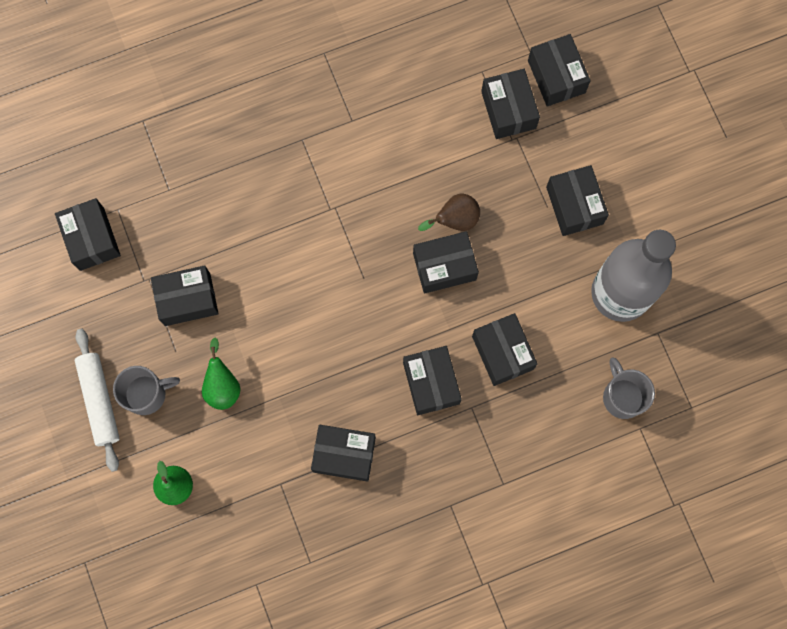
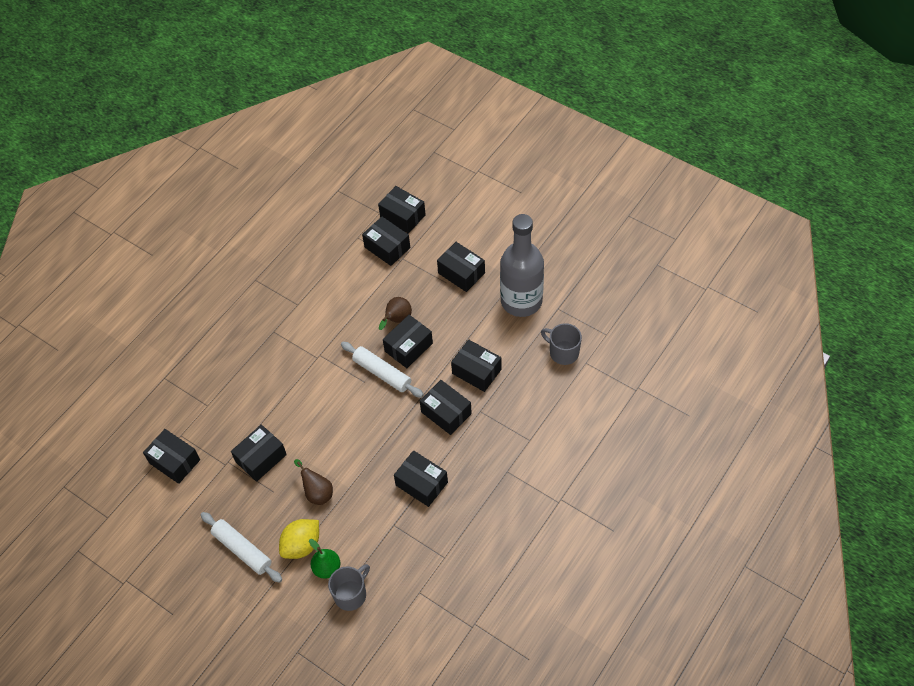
camera: 30 degrees left, 20 degrees down
grey mug [113,366,180,415] -> grey mug moved to [328,564,370,611]
green pear [202,338,241,410] -> brown pear [294,459,333,505]
black box [311,425,376,482] -> black box turned 60 degrees clockwise [394,450,448,507]
none -> yellow lemon [279,519,319,559]
none -> white rolling pin [341,342,424,398]

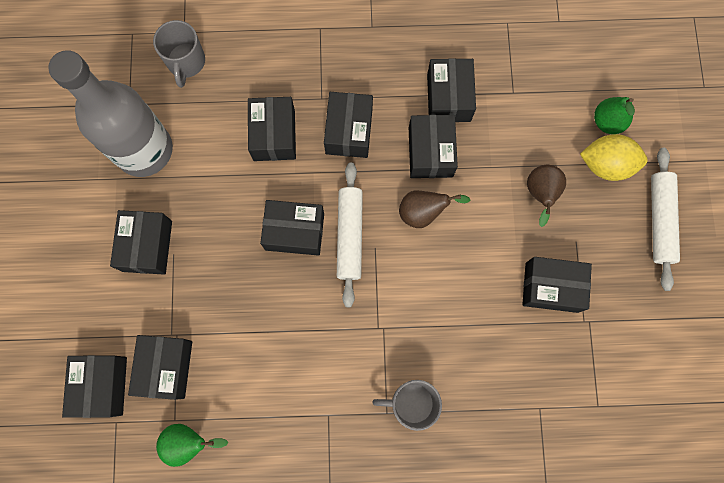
camera: 130 degrees left, 20 degrees up
black box [143,429,200,484] -> black box moved to [409,115,458,178]
grey mug [328,564,370,611] -> grey mug moved to [372,380,442,431]
brown pear [379,297,412,330] -> brown pear moved to [399,191,471,228]
none -> green pear [156,424,228,467]

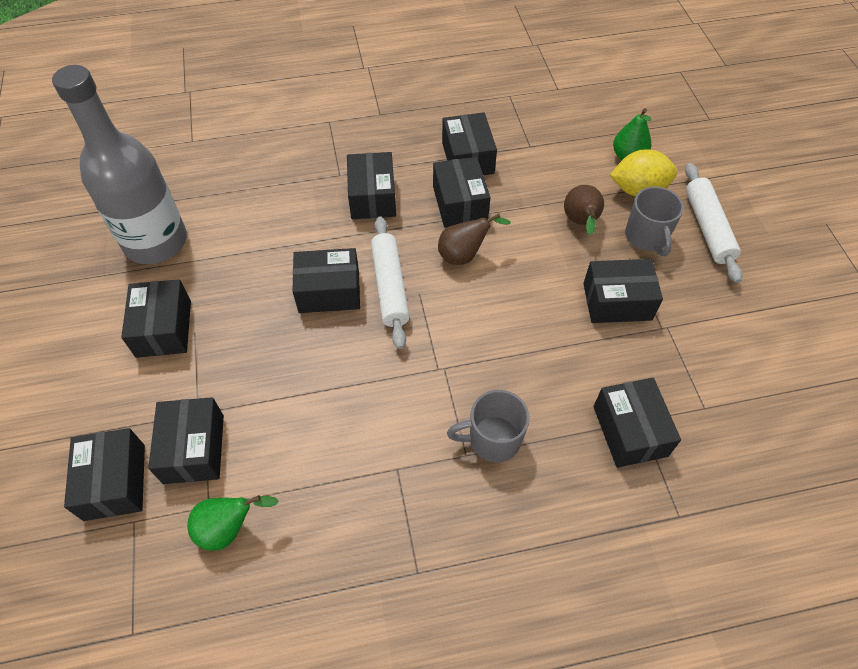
camera: 10 degrees left, 20 degrees down
grey mug [153,20,205,88] -> grey mug moved to [625,186,684,256]
black box [248,97,296,161] -> black box moved to [593,378,681,468]

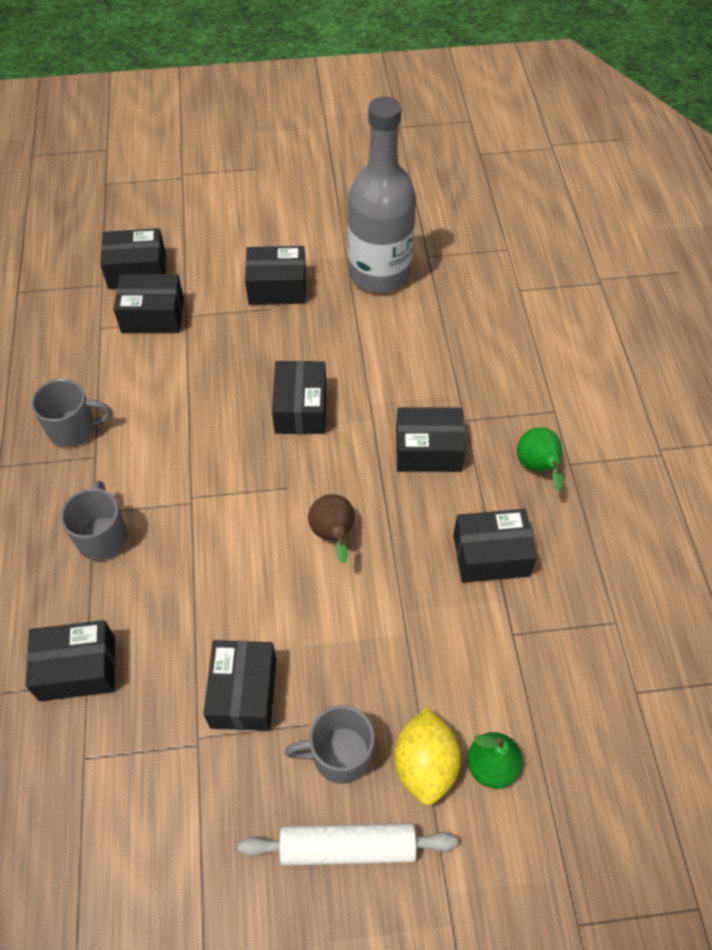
camera: 95 degrees right, 0 degrees up
green pear [187,495,279,551] -> green pear moved to [517,427,563,491]
white rolling pin [371,216,410,349] -> none
black box [433,157,490,227] -> none
brown pear [564,185,604,235] -> none
none -> grey mug [31,379,112,448]

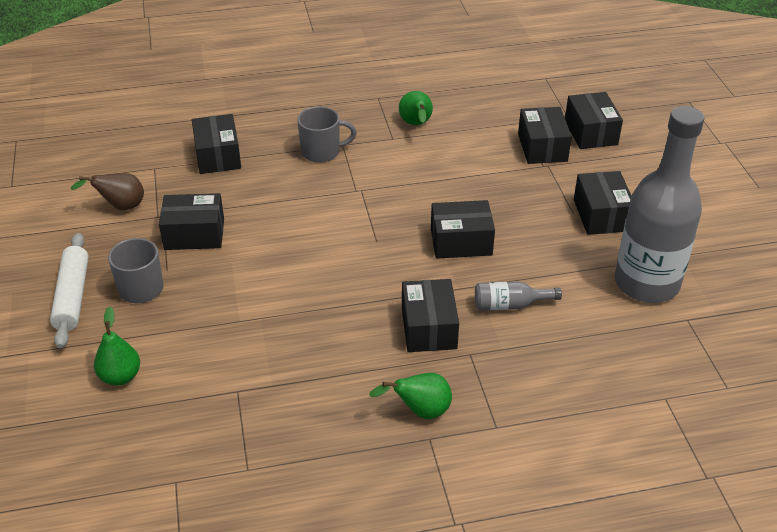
camera: 85 degrees right, 15 degrees down
grey mug [31,379,112,448] -> green pear [399,91,433,125]
brown pear [308,494,355,564] -> brown pear moved to [70,173,144,210]
yellow lemon [394,707,461,805] -> none
black box [453,509,537,583] -> none
none -> grey bottle [475,282,562,311]

